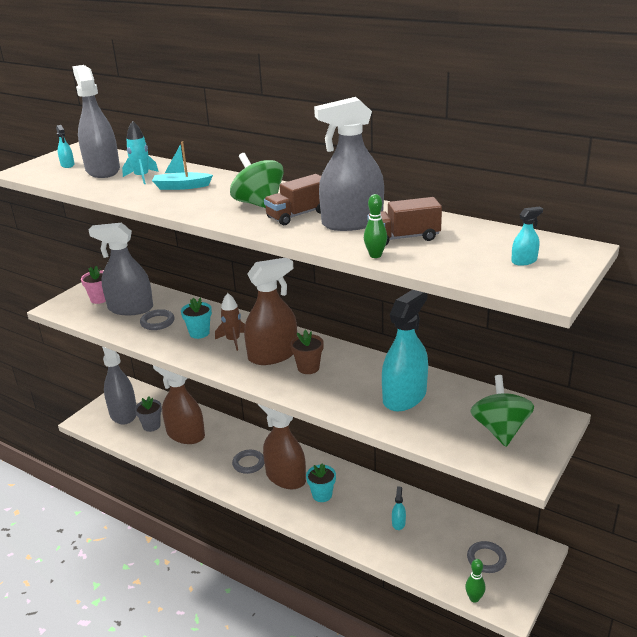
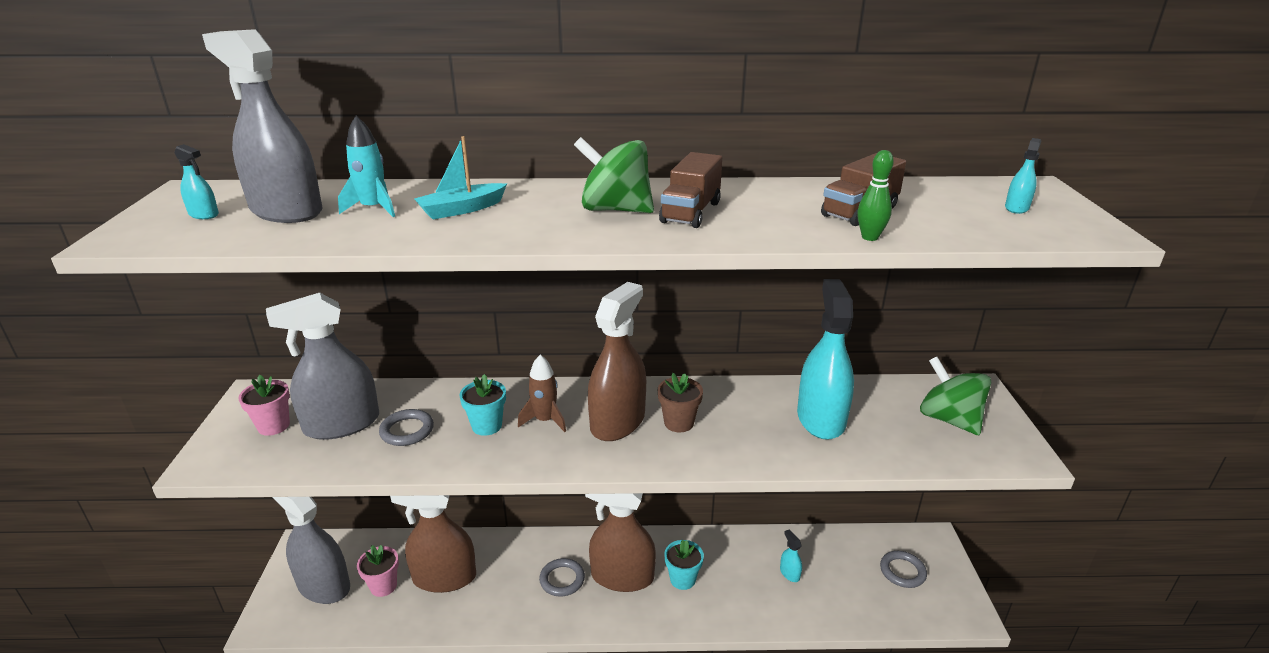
camera: 35 degrees left, 0 degrees up
grey flower pot [135,397,162,432] -> pink flower pot [357,545,399,597]
grey spray bottle [314,97,384,231] -> none
green bowling pin [465,559,485,603] -> none

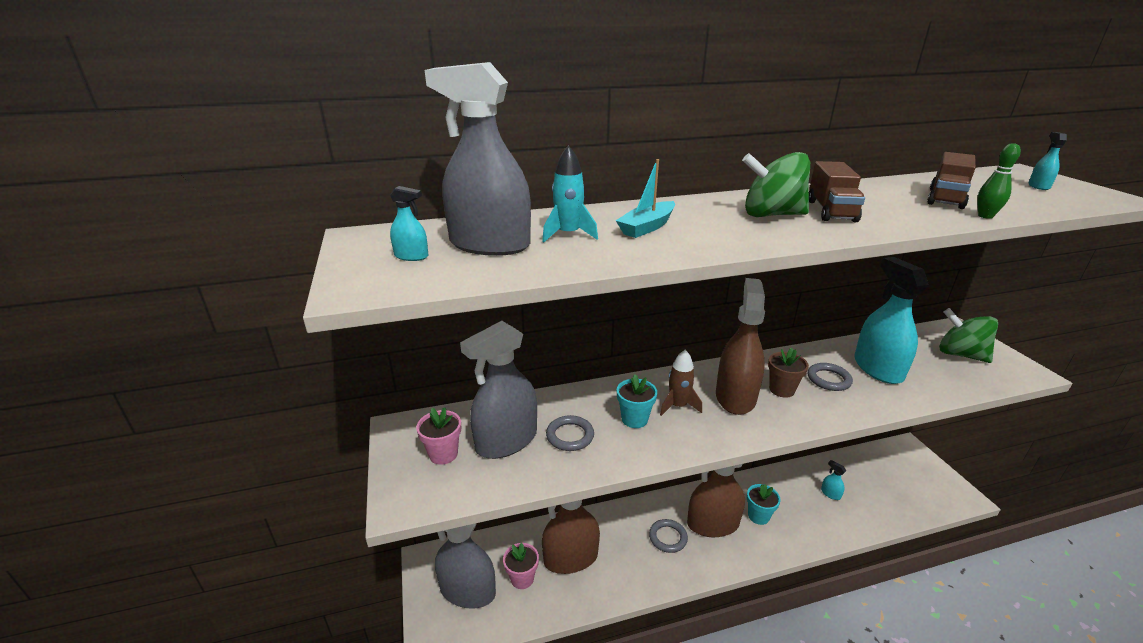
camera: 15 degrees left, 0 degrees up
grey ring [880,551,927,588] -> grey ring moved to [807,363,853,391]

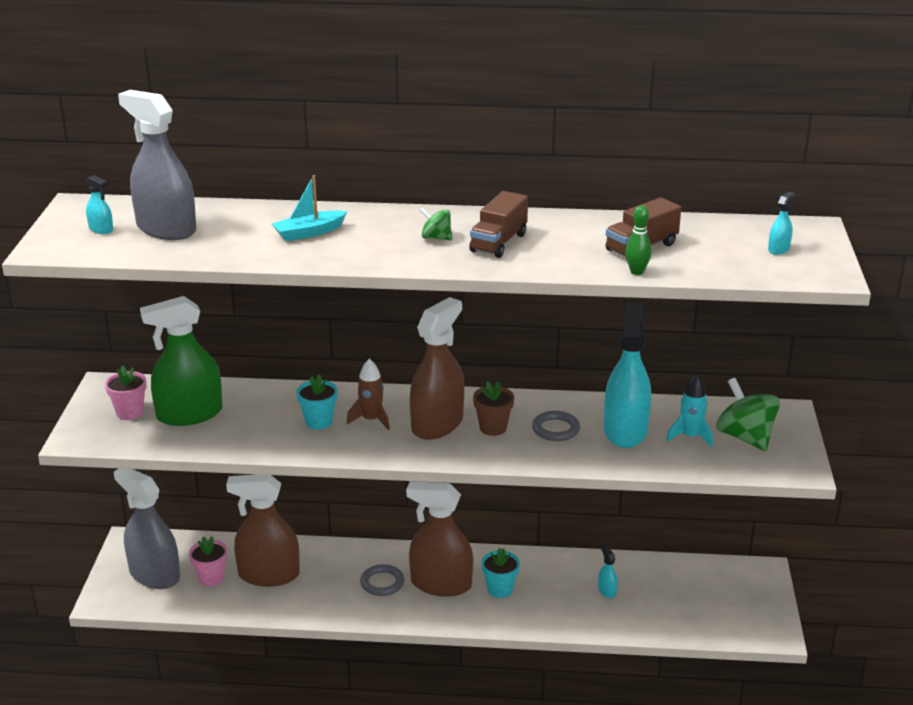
camera: 20 degrees right, 0 degrees up
grey spray bottle [460,321,537,459] -> green spray bottle [140,296,222,426]
turquoise rocket [542,145,598,242] -> turquoise rocket moved to [666,375,713,447]
grey ring [546,415,594,451] -> none
green spinning top [742,152,810,217] -> green spinning top [419,207,452,241], size x0.52

